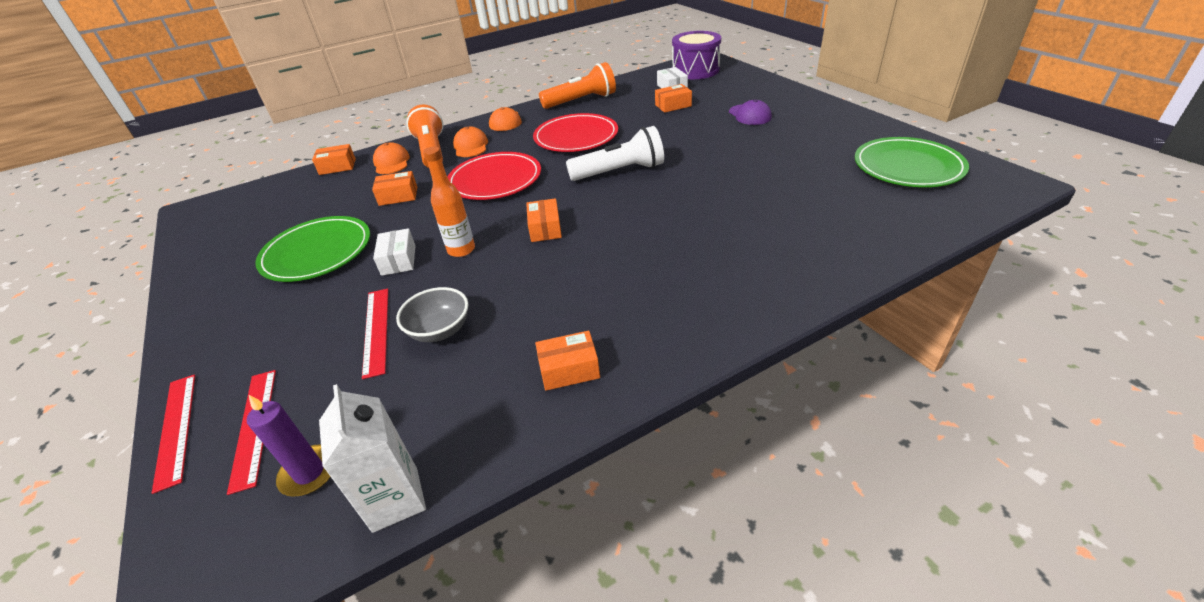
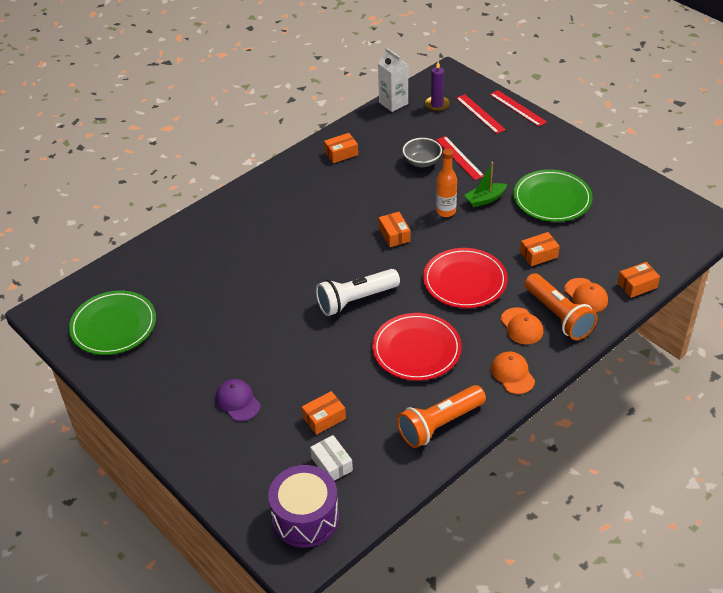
camera: 165 degrees right, 5 degrees up
white box [373,228,415,276] -> green boat [464,162,507,208]

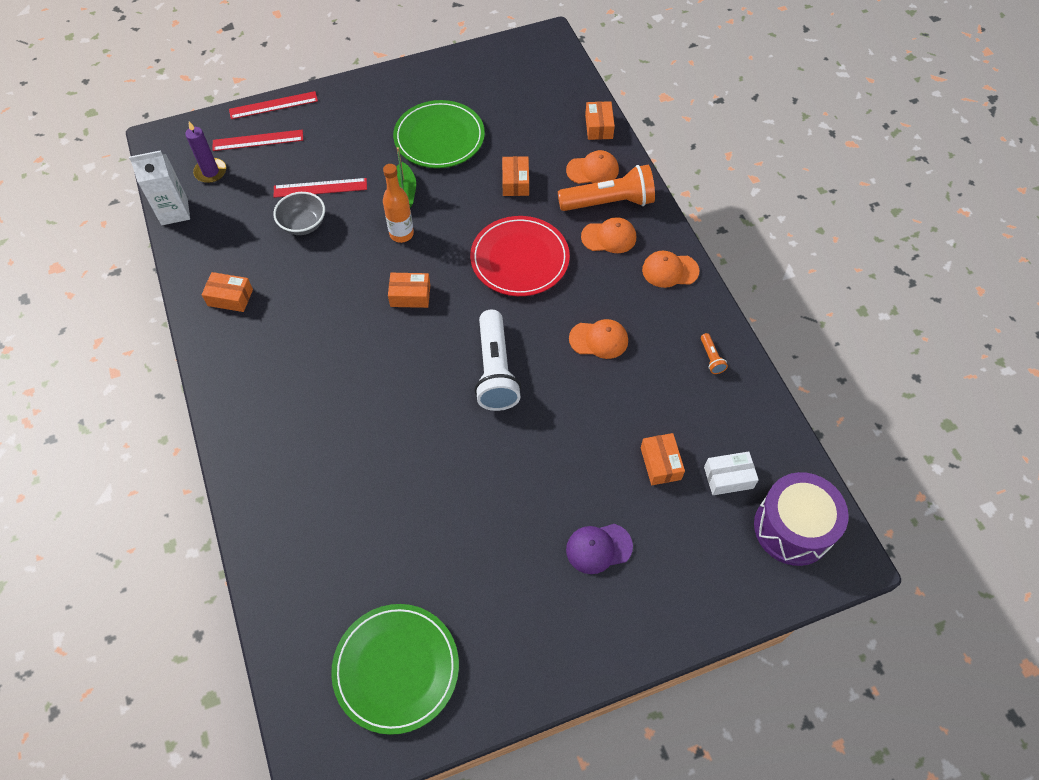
camera: 70 degrees left, 15 degrees up
orange box [324,133,358,163] -> orange box turned 75 degrees counterclockwise [202,272,253,312]
red plate [372,313,462,381] -> orange cap [569,319,628,359]
orange flashlight [397,385,486,448] -> orange flashlight [701,333,728,374], size x0.42

